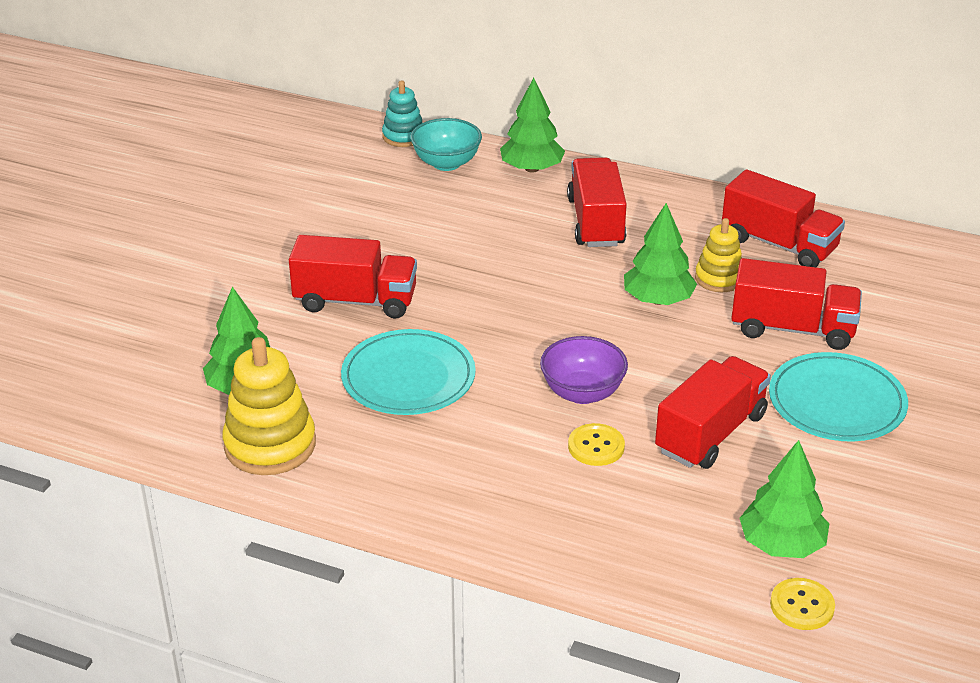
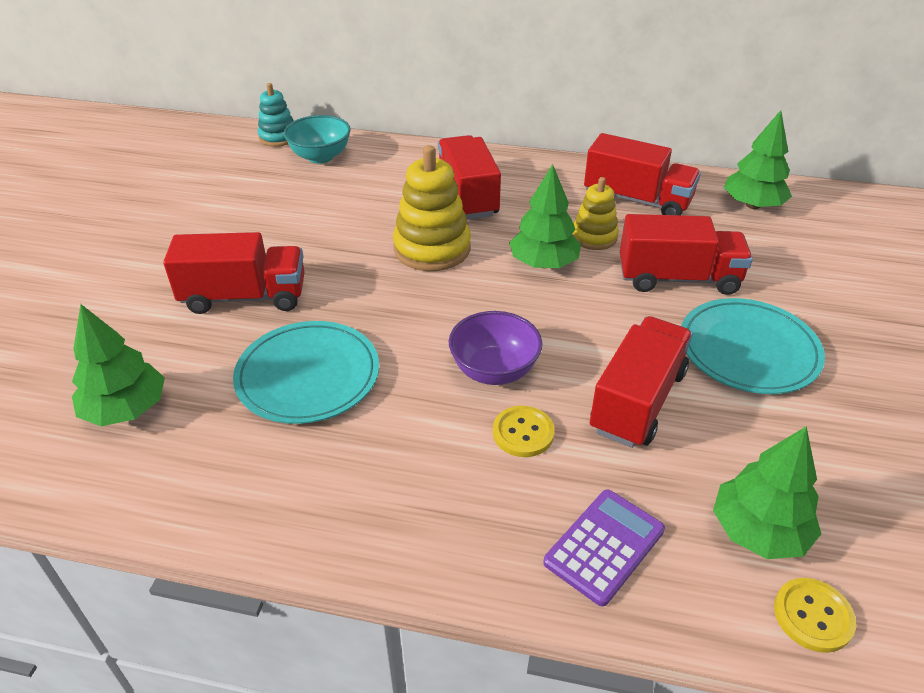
camera: 10 degrees left, 5 degrees up
yellow stacking toy [222,337,316,475] -> yellow stacking toy moved to [393,145,471,271]
green tree [500,78,565,173] -> green tree moved to [724,110,792,209]
none -> purple calculator [543,490,665,606]

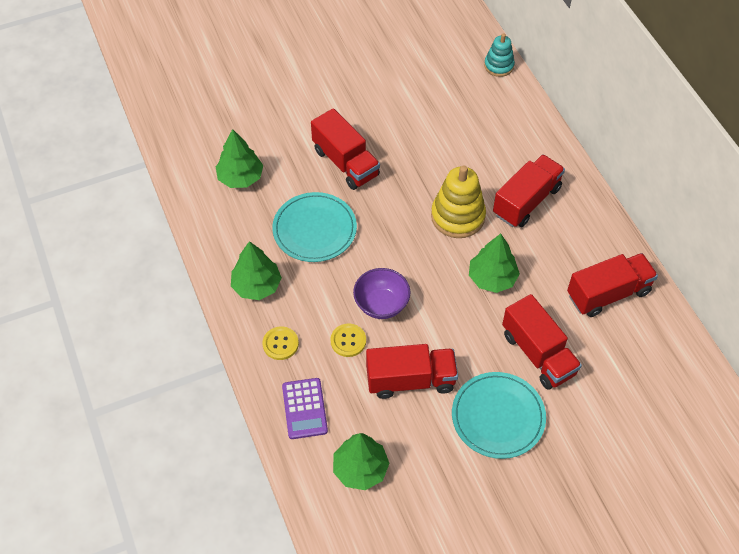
camera: 55 degrees right, 15 degrees up
turquoise bowl [284,115,351,164] -> none
purple calculator [543,490,665,606] -> purple calculator turned 75 degrees clockwise [282,378,328,439]
yellow stacking toy [572,177,619,250] -> none
red truck [584,133,701,215] -> red truck turned 105 degrees counterclockwise [567,253,658,317]
green tree [724,110,792,209] -> green tree moved to [231,241,282,300]
yellow button [774,578,856,653] -> yellow button moved to [263,326,299,360]

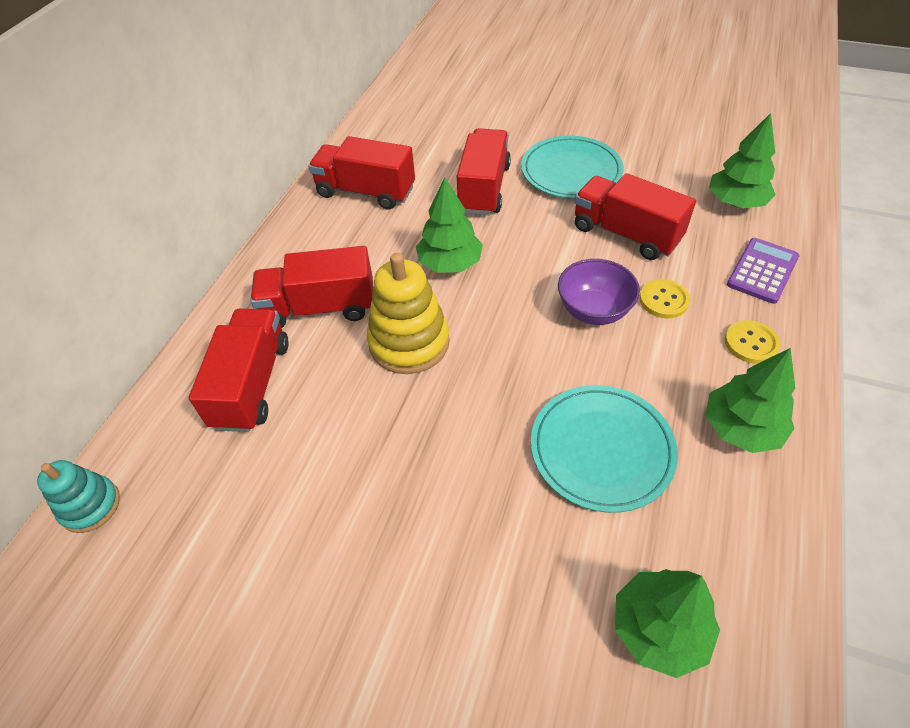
camera: 135 degrees left, 5 degrees down
red truck [311,108,380,190] -> red truck moved to [189,309,289,432]

